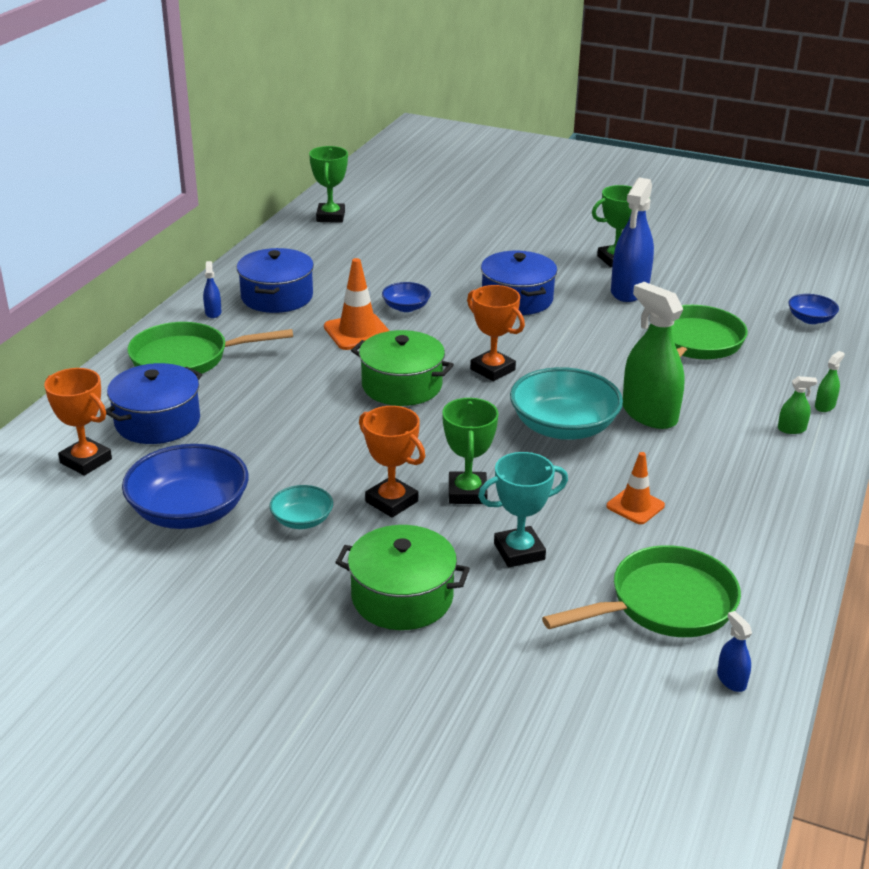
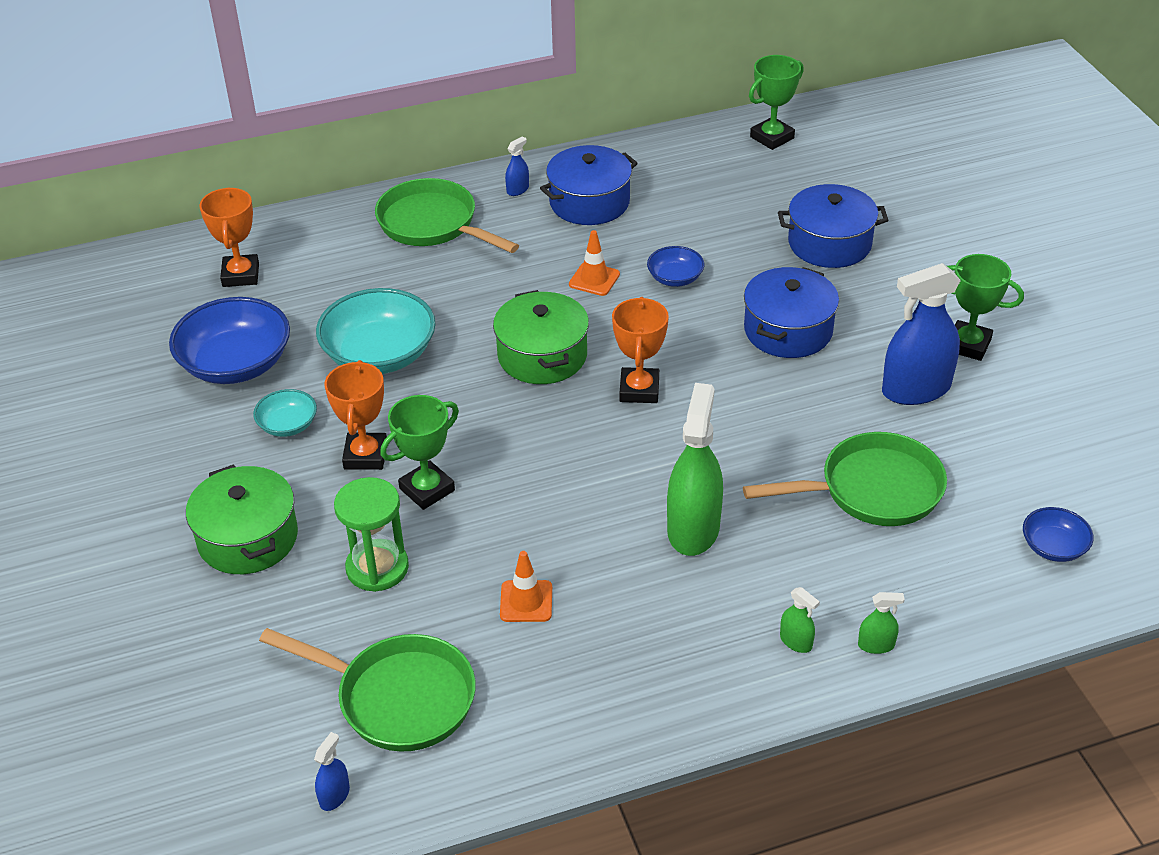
camera: 50 degrees right, 10 degrees up
blue pot [105,363,202,444] -> blue pot moved to [778,184,888,268]
orange traffic cone [324,258,389,350] -> orange traffic cone [569,230,620,296], size x0.65
turquoise trophy [478,452,568,567] -> green hourglass [334,477,409,592]
turquoise bowl [510,367,623,440] -> turquoise bowl moved to [316,288,436,374]

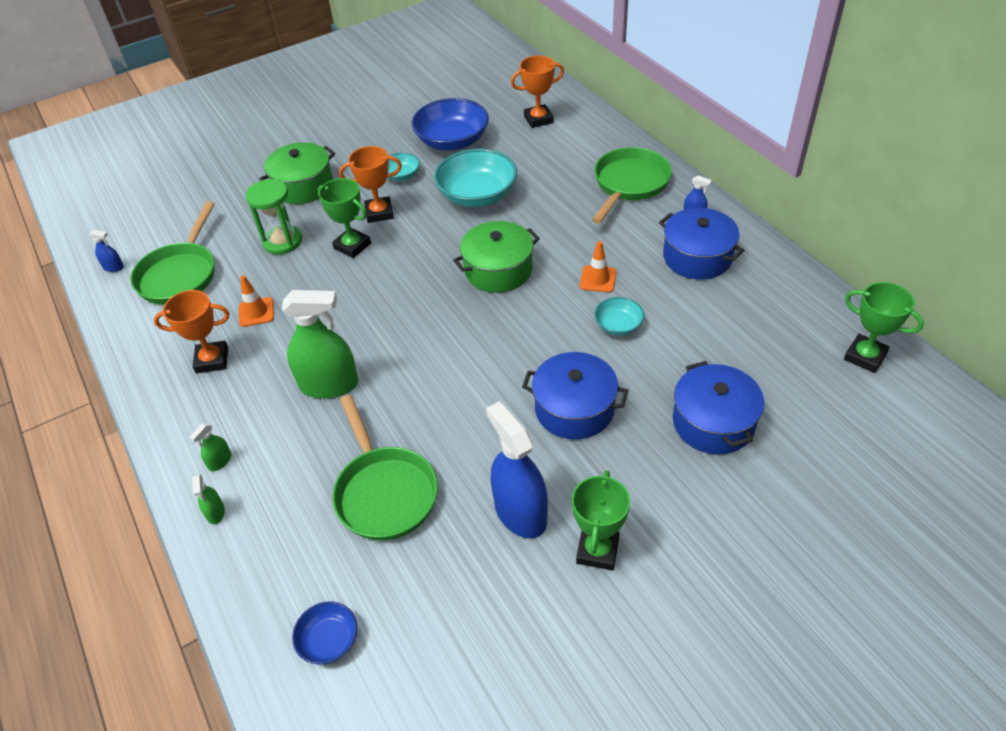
camera: 80 degrees right, 5 degrees up
orange trophy [612,297,669,403] -> orange trophy moved to [154,290,229,373]
blue bowl [647,246,705,287] -> turquoise bowl [594,297,644,335]

